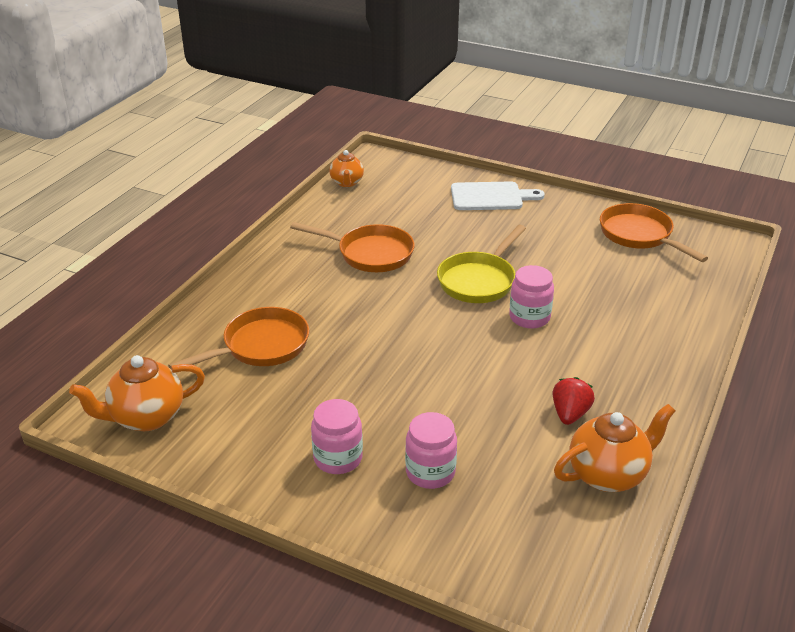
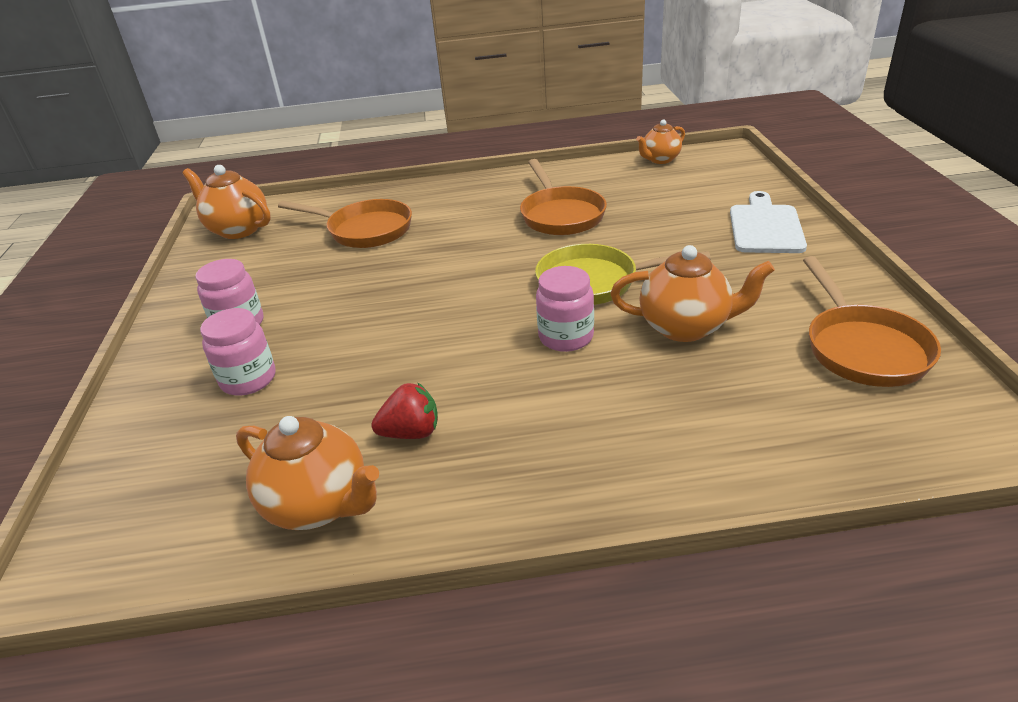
camera: 60 degrees right, 0 degrees up
white cutting board [451,181,545,210] -> white cutting board turned 135 degrees counterclockwise [730,191,807,253]
orange pan [600,203,708,262] -> orange pan turned 150 degrees clockwise [803,256,941,387]
none -> orange teapot [611,245,775,342]

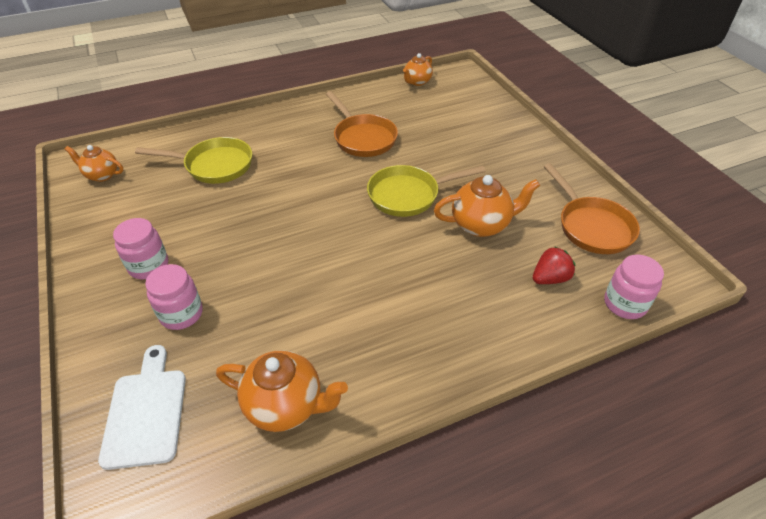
camera: 20 degrees left, 10 degrees up
orange teapot [182,165,271,239] -> orange teapot [65,145,123,182], size x0.64
orange pan [278,199,412,248] -> yellow pan [135,137,252,184]
red strawberry [371,382,438,439] -> red strawberry moved to [533,246,575,284]
pink jar [536,266,594,352] -> pink jar moved to [604,255,664,319]
white cutting board [730,191,807,253] -> white cutting board moved to [98,345,186,470]

